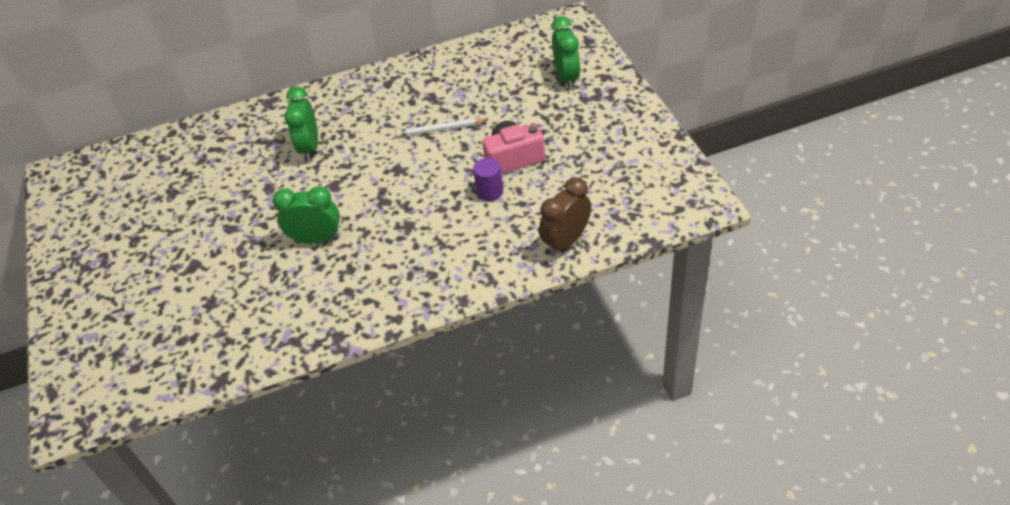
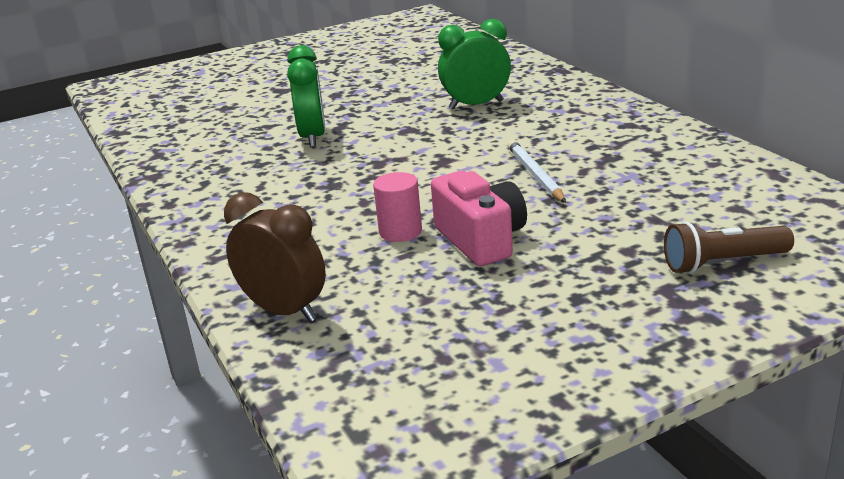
camera: 80 degrees right, 20 degrees down
purple cylinder [473,158,503,201] -> pink cylinder [373,172,422,242]
green clock [552,16,580,89] -> brown flashlight [664,221,794,274]

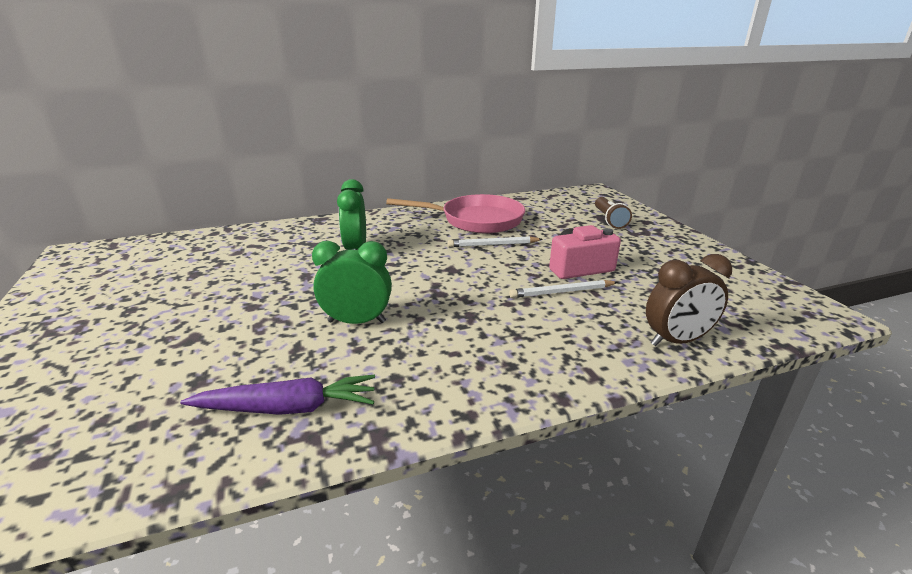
camera: 85 degrees left, 0 degrees up
brown clock [224,192,326,322] -> brown clock turned 150 degrees counterclockwise [646,254,732,346]
pink cylinder [373,172,422,242] -> white pencil [509,280,618,298]
none -> purple carrot [180,375,375,415]
none -> pink pan [386,194,525,233]

